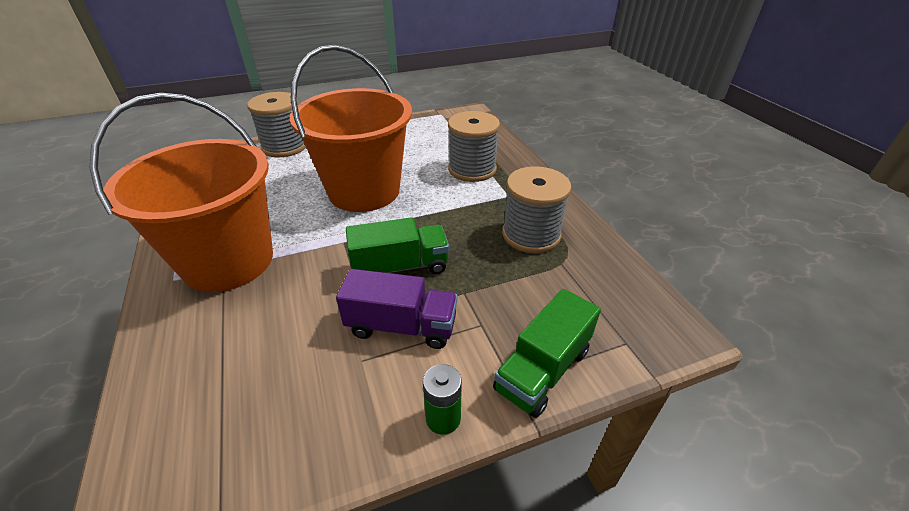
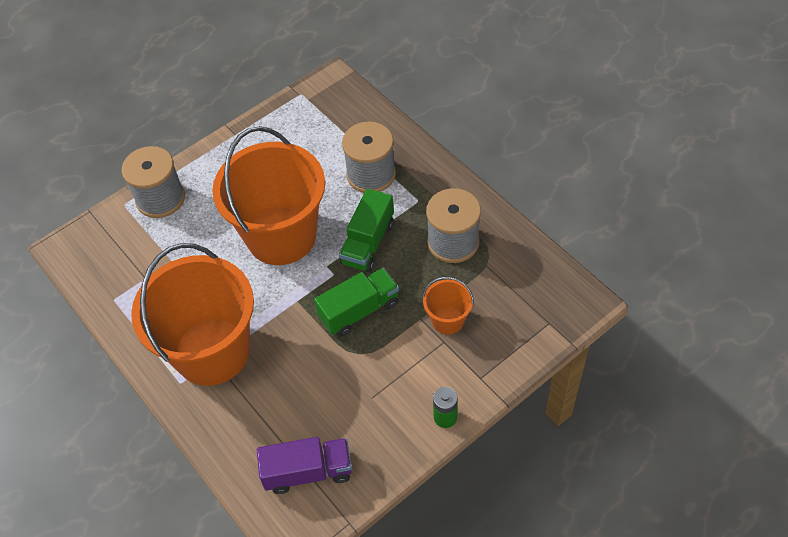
camera: 15 degrees left, 15 degrees up
purple truck [336,269,457,349] -> purple truck moved to [257,437,352,494]
green truck [493,289,601,418] -> green truck moved to [339,189,394,272]
none -> orange bucket [422,277,474,335]

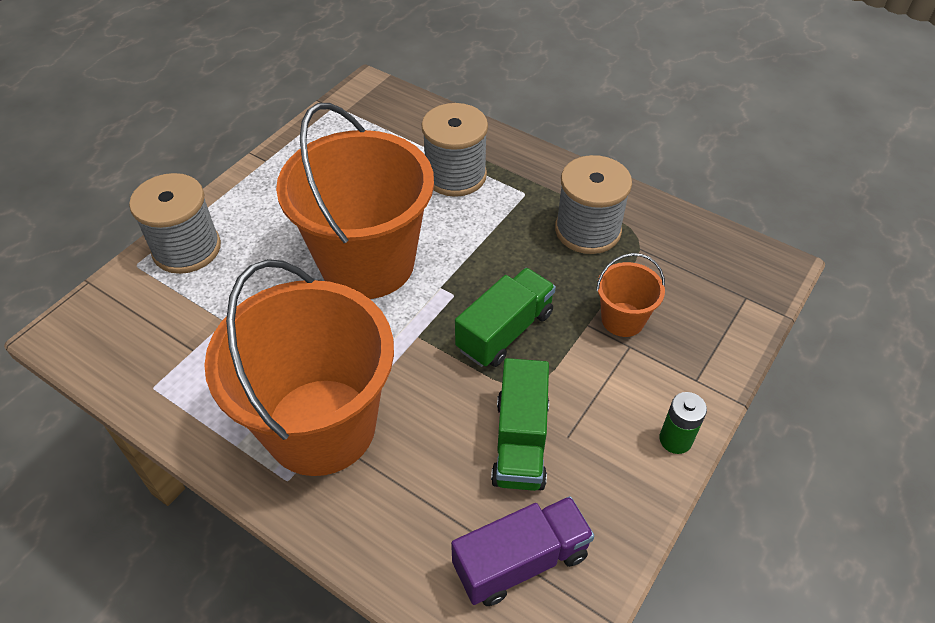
camera: 20 degrees left, 5 degrees down
green truck [339,189,394,272] -> green truck moved to [491,358,549,491]

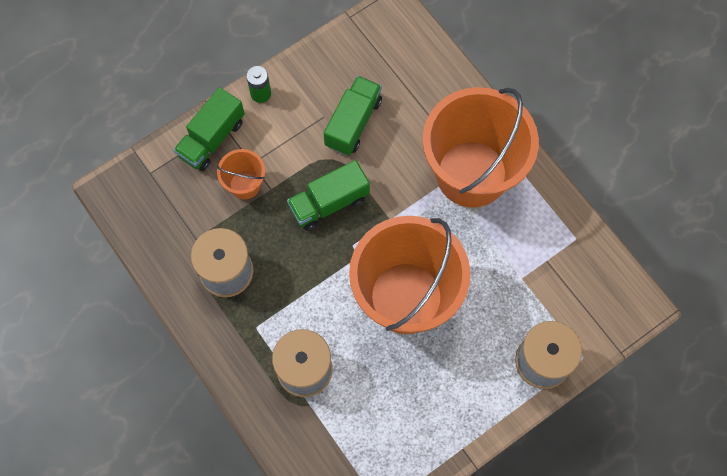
camera: 160 degrees left, 20 degrees up
purple truck [451,496,594,606] -> none
none -> green truck [174,87,245,171]

